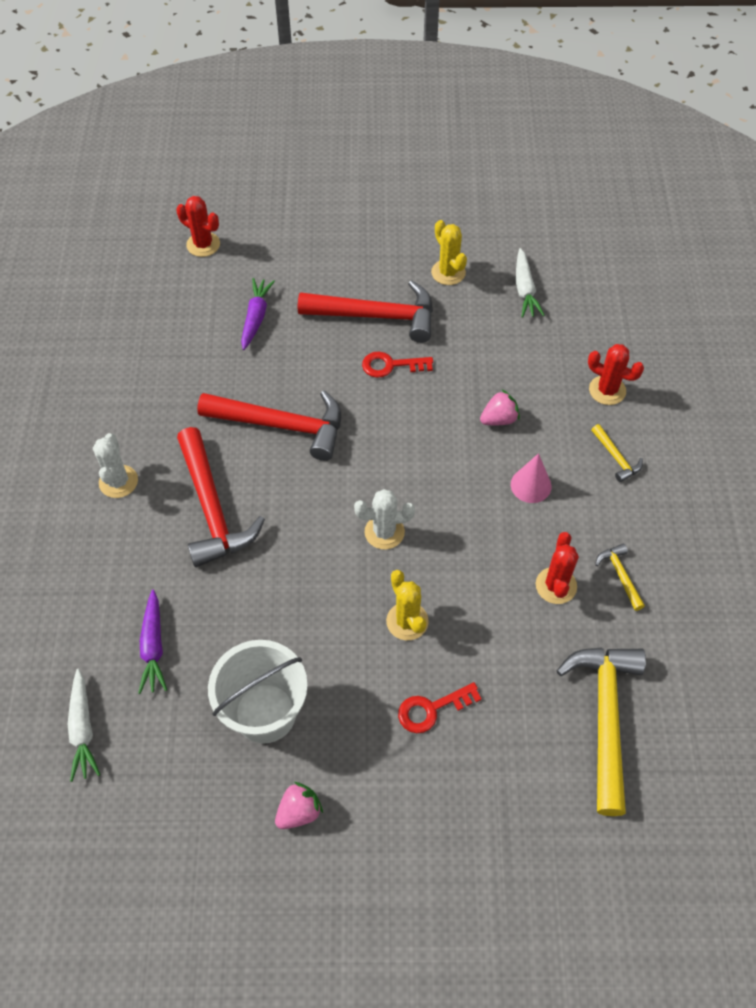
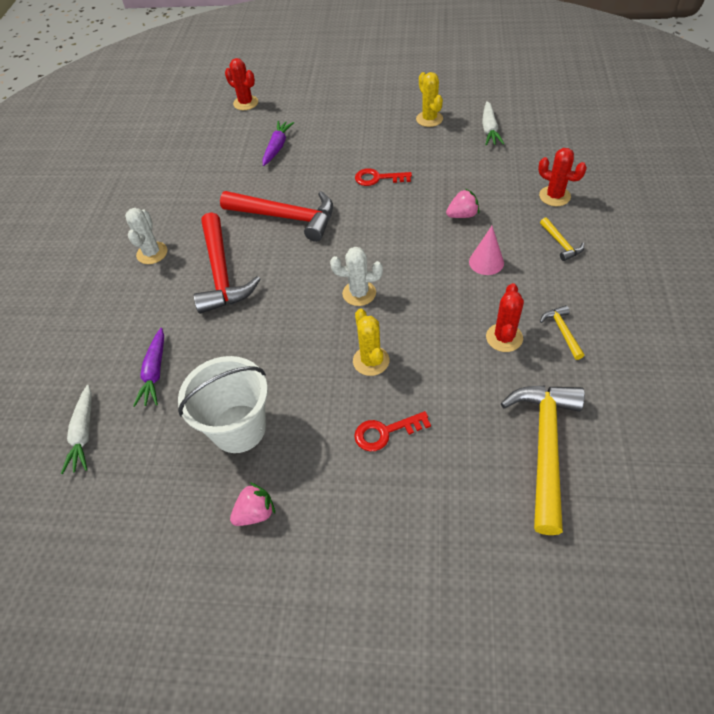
camera: 10 degrees right, 5 degrees down
red hammer [298,280,433,343] -> none

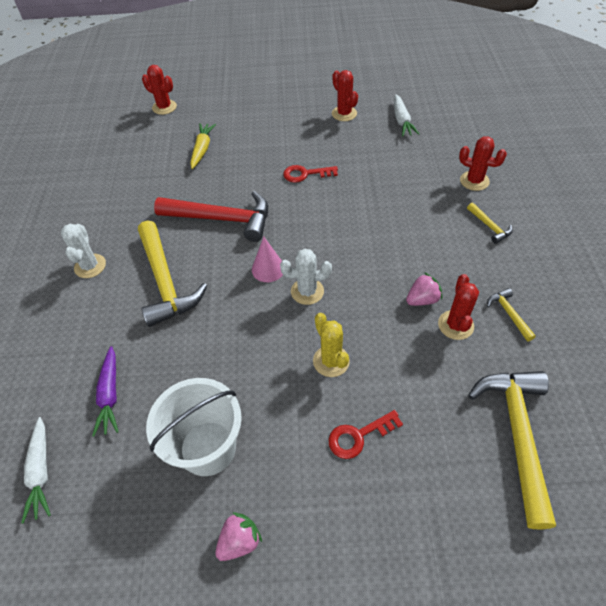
camera: 10 degrees left, 0 degrees up
red hammer [194,212,261,314] -> yellow hammer [138,220,207,327]
purple carrot [263,121,294,166] -> yellow carrot [190,123,216,169]
yellow cactus [416,72,443,127] -> red cactus [332,70,358,121]
pink strawberry [446,188,479,218] -> pink strawberry moved to [406,272,442,306]
pink cone [469,226,504,275] -> pink cone moved to [252,237,283,282]

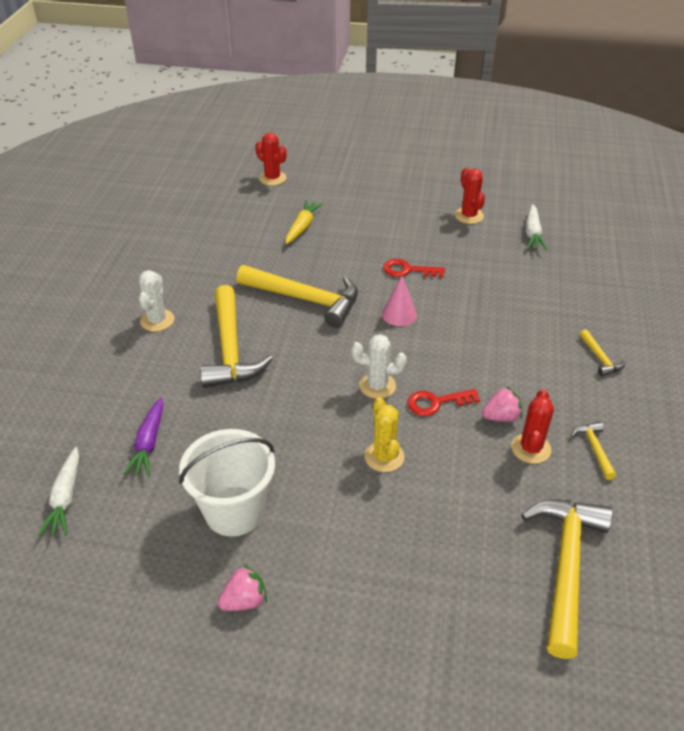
camera: 10 degrees right, 10 degrees down
red hammer [154,191,268,242] -> yellow hammer [236,265,358,328]
pink cone [252,237,283,282] -> pink cone moved to [382,276,417,326]
red key [329,410,403,459] -> red key moved to [407,389,480,416]
red cactus [459,136,507,191] -> none

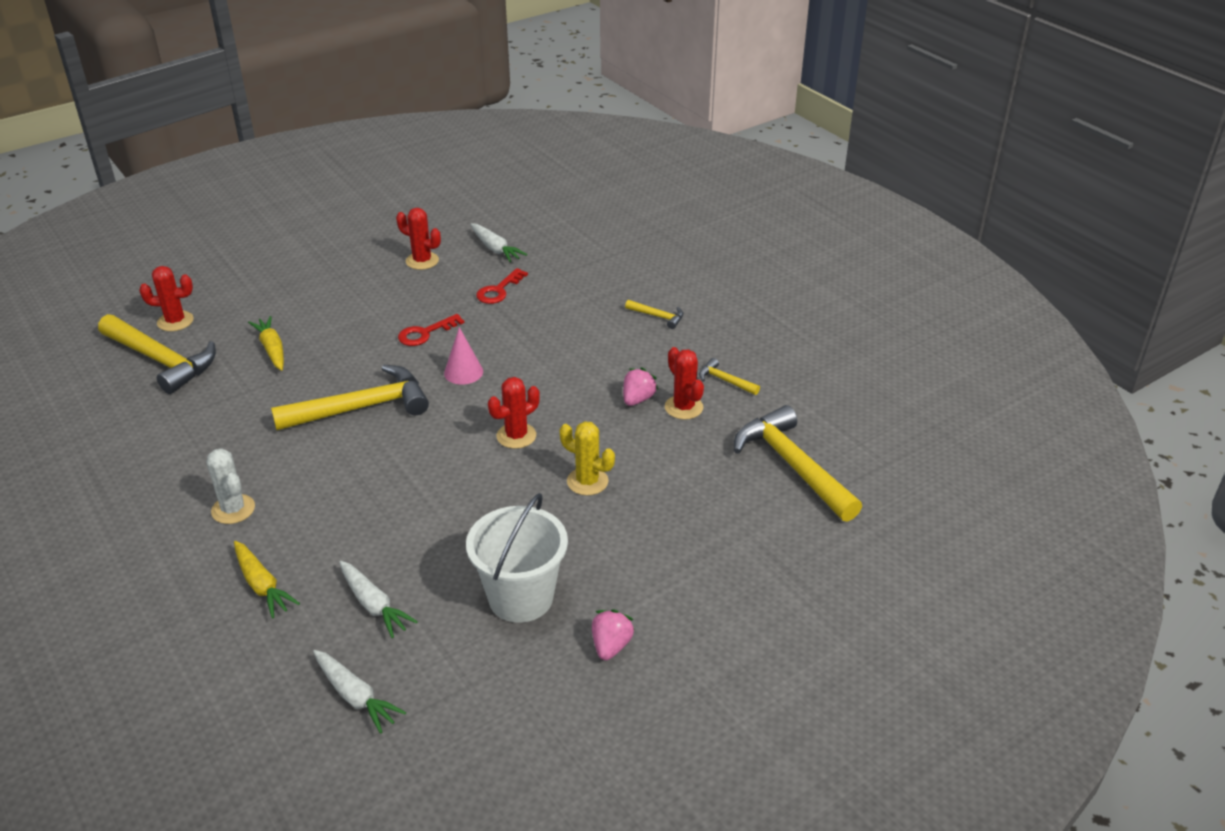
camera: 45 degrees left, 5 degrees down
purple carrot [123,397,163,477] -> white carrot [339,561,418,638]
yellow hammer [200,285,273,388] -> yellow hammer moved to [98,314,216,394]
white cactus [351,334,407,399] -> red cactus [488,377,540,449]
red key [407,389,480,416] -> red key moved to [476,268,528,304]
none -> yellow carrot [234,541,300,618]

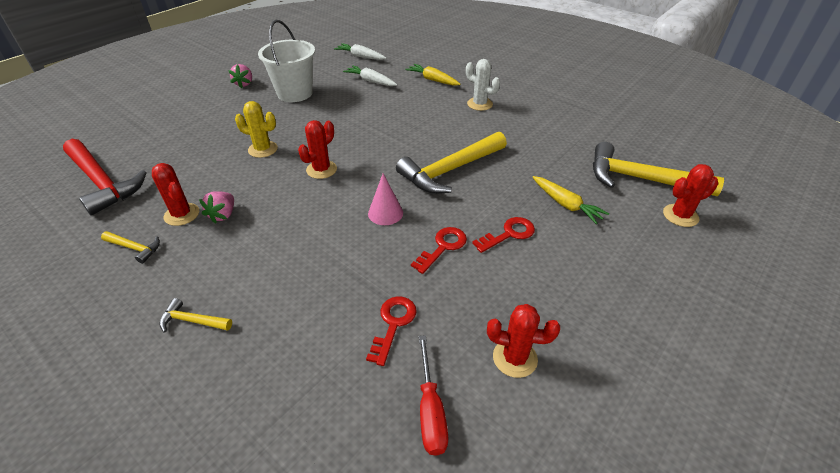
camera: 165 degrees right, 5 degrees up
white carrot [470,223,527,262] -> red screwdriver [419,335,448,456]
yellow hammer [734,405,862,522] -> red hammer [63,139,147,216]
none -> red key [472,217,535,253]

